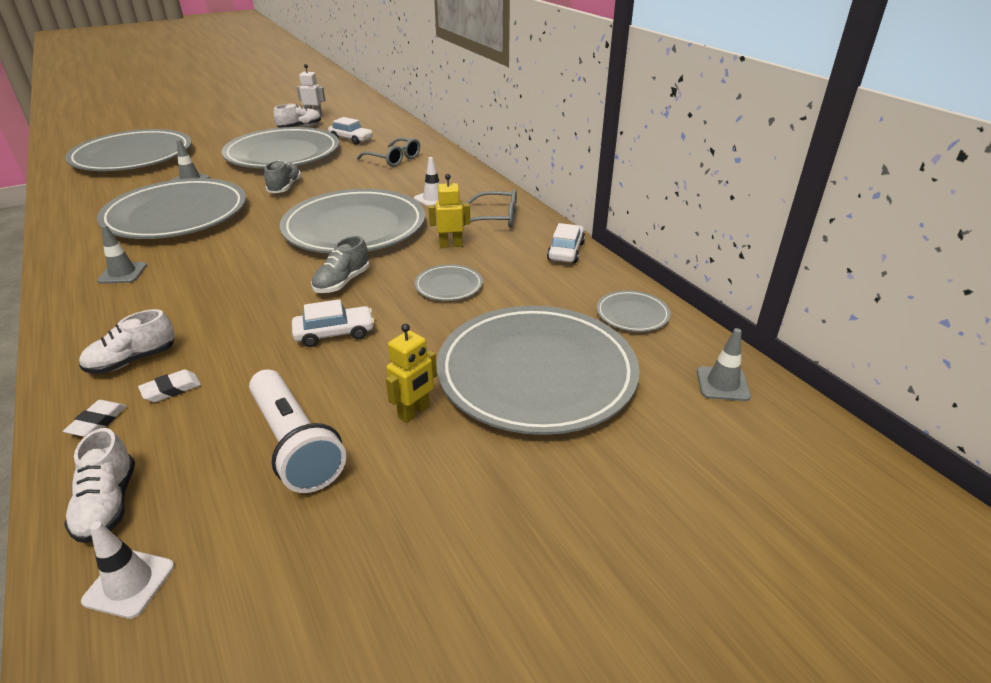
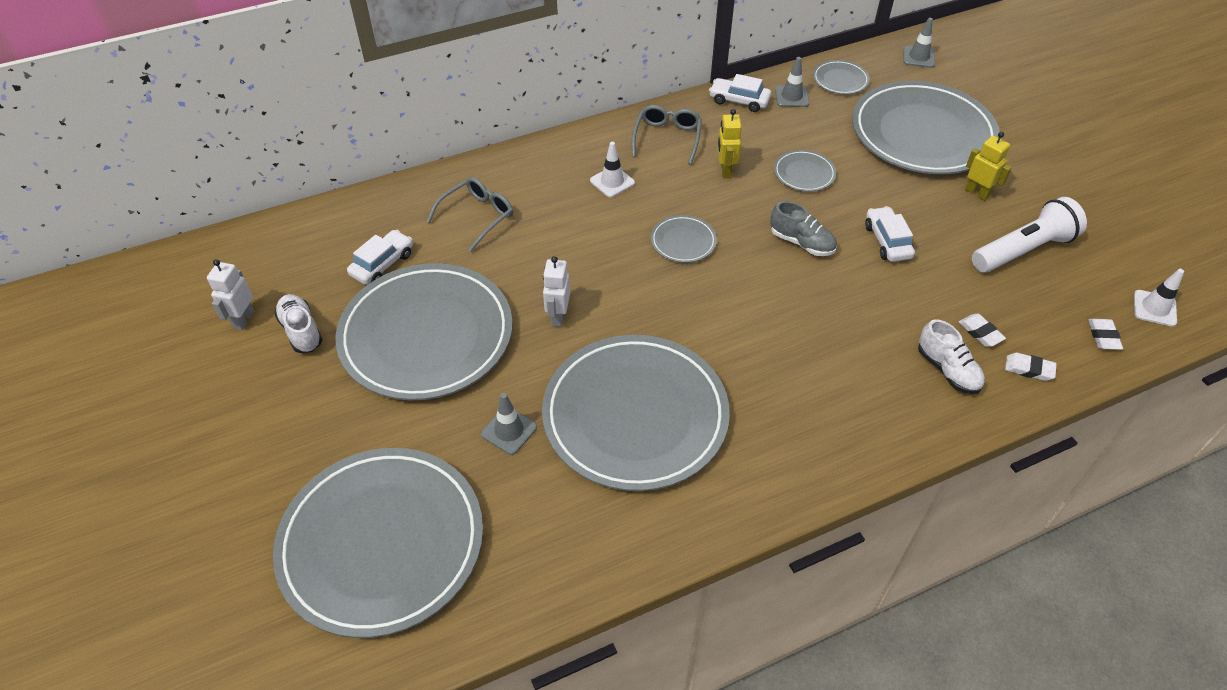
camera: 85 degrees left, 15 degrees up
white shoe [64,428,135,543] -> white eraser [1088,319,1123,350]
grey traffic cone [97,225,147,284] -> grey traffic cone moved to [775,57,809,107]
grey shoe [264,160,301,193] -> white robot [543,256,570,327]
grey plate [280,189,425,254] -> grey plate [651,215,717,263], size x0.41

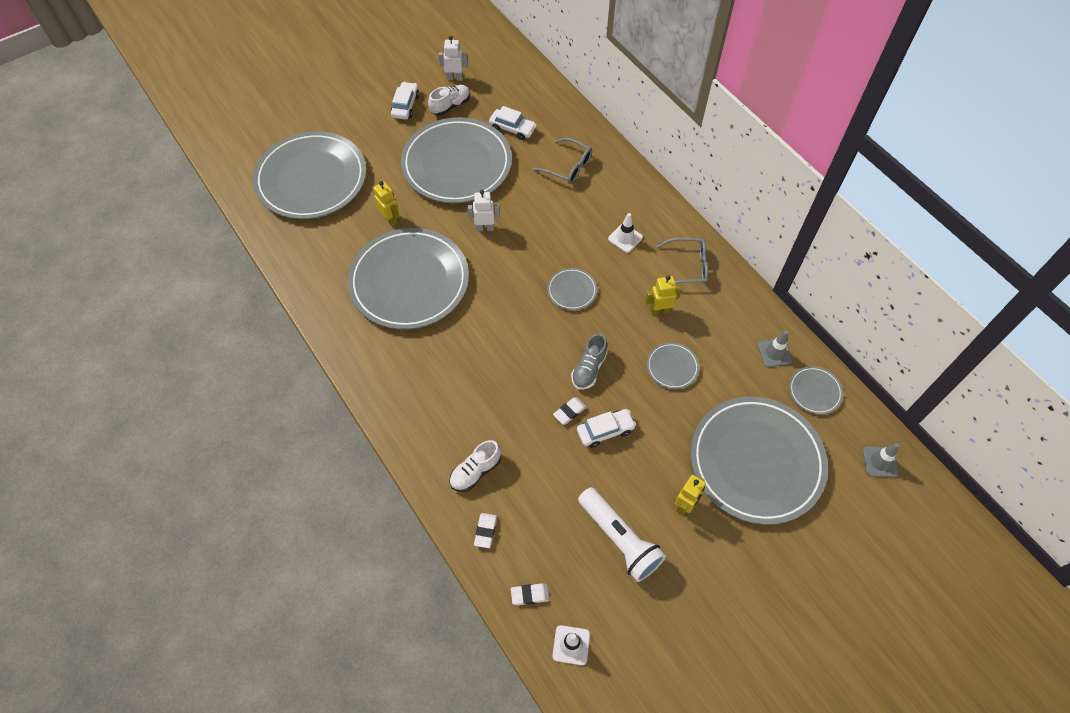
camera: 80 degrees right, 10 degrees up
grey traffic cone [481,393,537,455] -> yellow robot [374,181,399,227]
white car [709,74,771,112] -> white car moved to [391,82,419,120]
white eraser [959,314,1006,347] -> white eraser moved to [553,397,586,425]

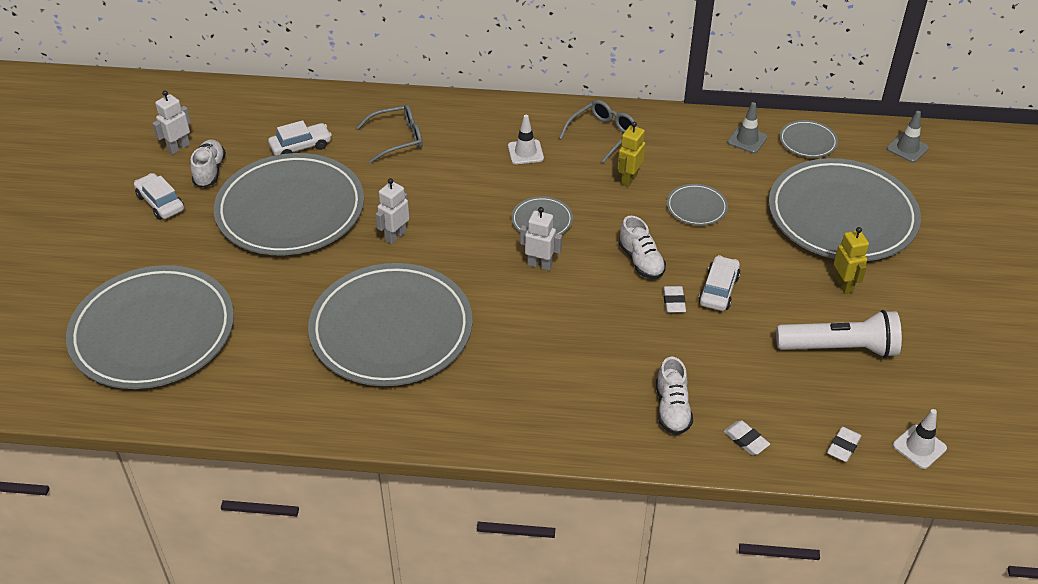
camera: 50 degrees left, 15 degrees down
yellow robot [374,181,399,227] -> none
grey shoe [571,333,608,390] -> white shoe [619,216,666,279]
none -> white robot [520,207,562,271]

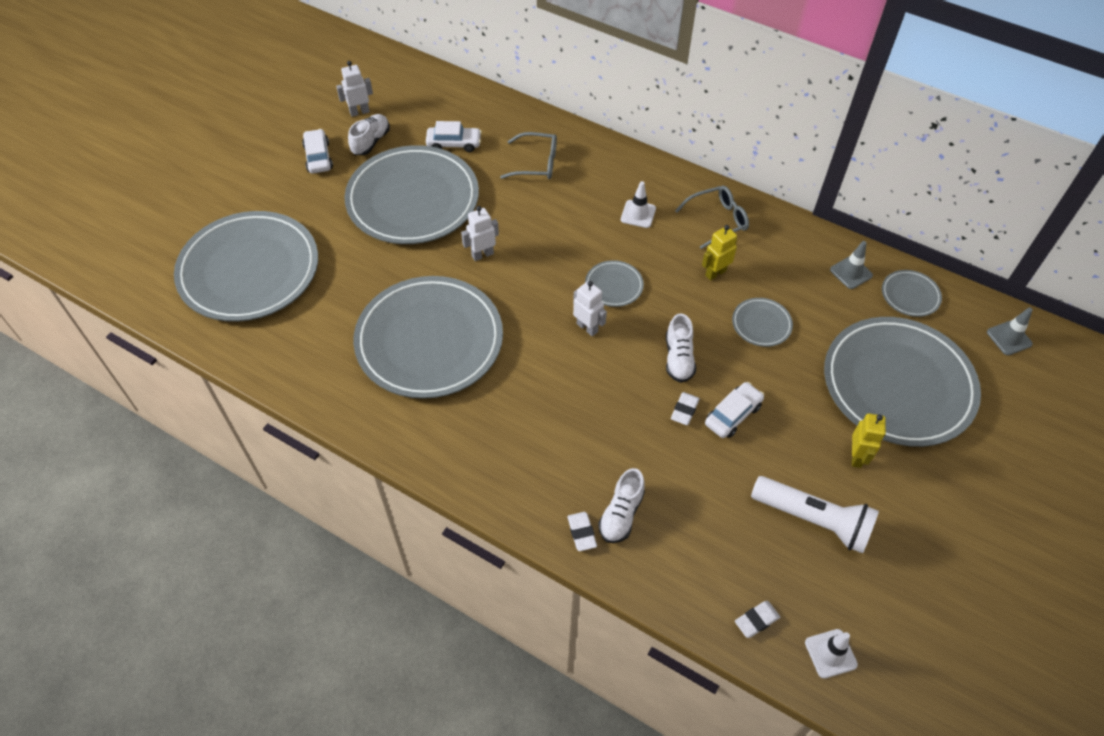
camera: 25 degrees right, 10 degrees up
white eraser [723,420,770,455] -> white eraser moved to [567,512,597,551]

